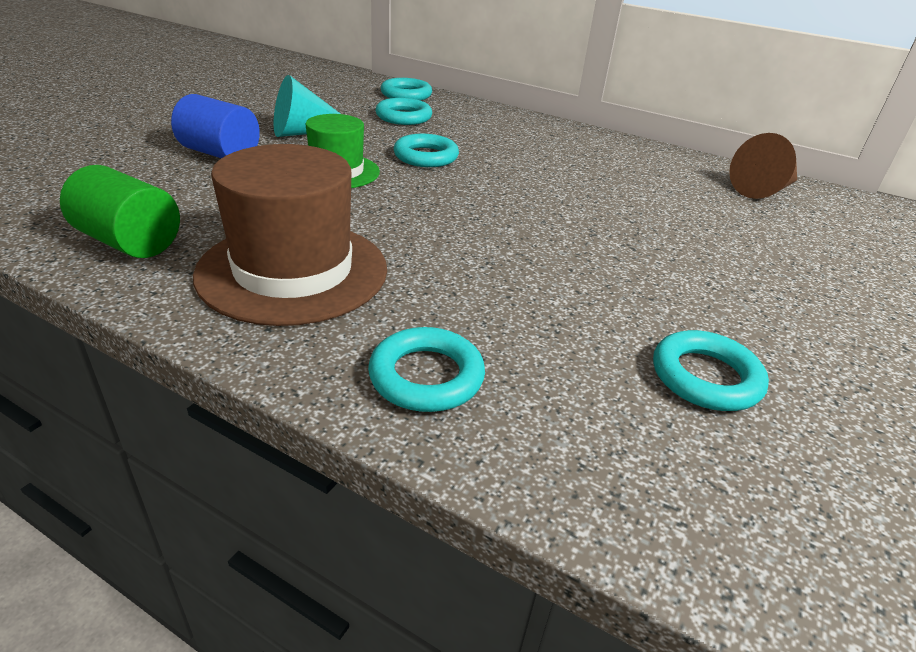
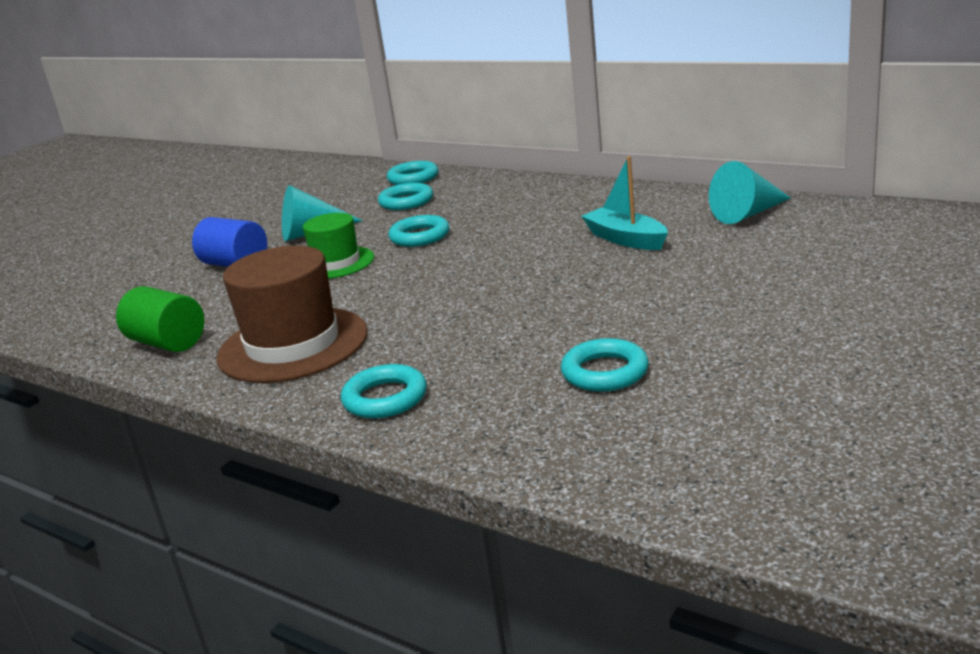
camera: 10 degrees right, 10 degrees down
brown cone [729,133,797,199] -> turquoise cone [709,161,791,224]
none -> turquoise boat [581,156,668,250]

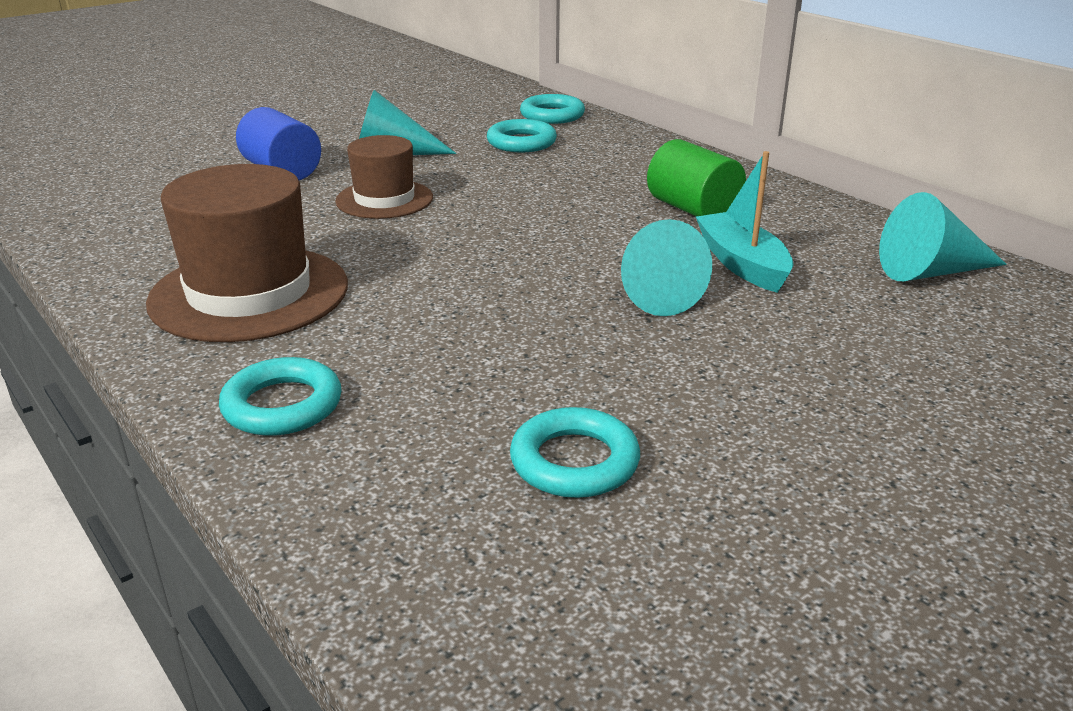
camera: 15 degrees right, 5 degrees up
green cylinder [116,286,204,352] -> green cylinder moved to [647,139,746,217]
green hat [303,213,374,279] -> brown hat [335,135,433,219]
turquoise ring [388,215,450,247] -> none
none -> turquoise cone [621,219,712,316]

